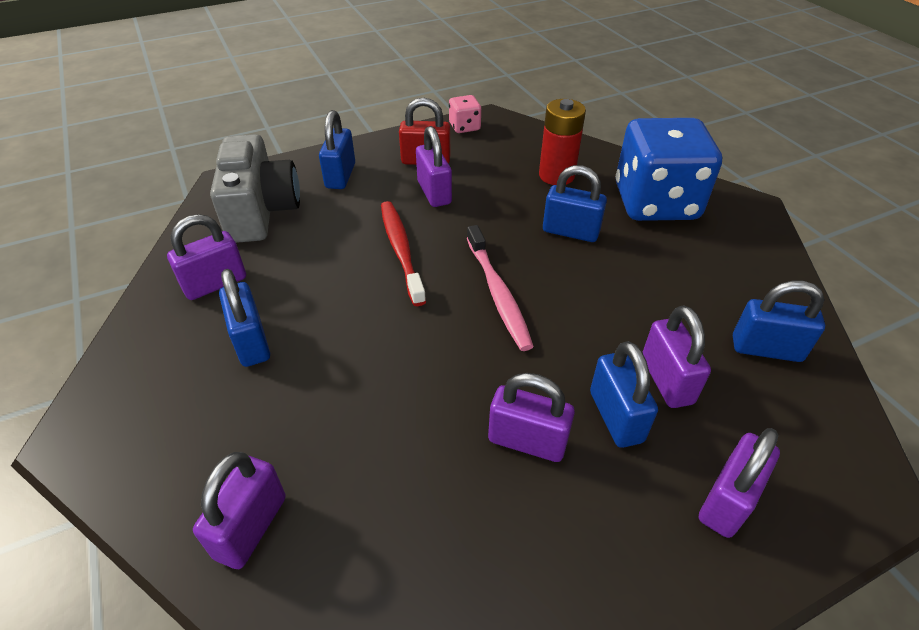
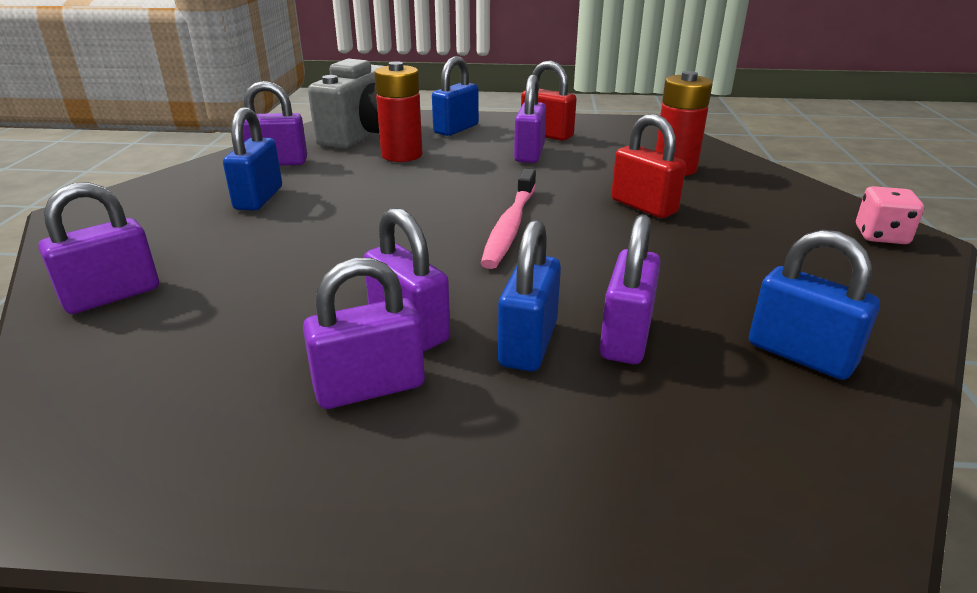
camera: 30 degrees right, 15 degrees down
red toothbrush [381,201,426,306] -> none
pink dice [449,95,481,133] -> pink dice moved to [856,186,924,244]
blue padlock [543,165,607,242] -> red padlock [611,114,686,218]
blue dice [616,118,722,221] -> none
purple padlock [699,428,780,538] -> purple padlock moved to [303,258,425,409]
none -> red battery [374,61,422,162]

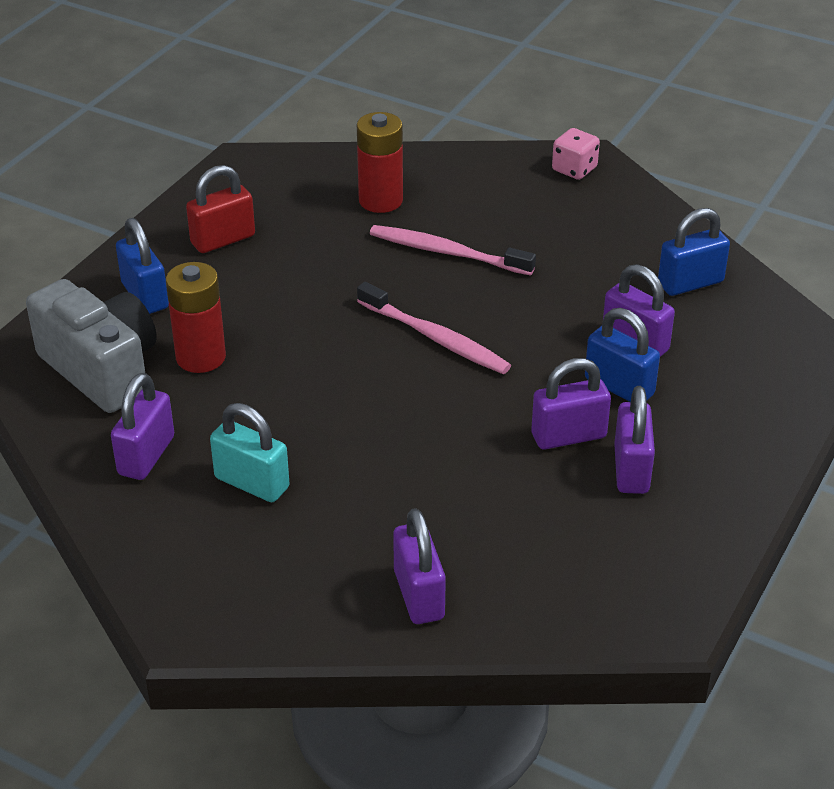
camera: 65 degrees left, 10 degrees up
blue padlock [223,107,282,211] -> turquoise padlock [210,403,290,502]
purple padlock [514,75,546,163] -> none
red padlock [611,114,686,218] -> pink toothbrush [370,225,536,276]

